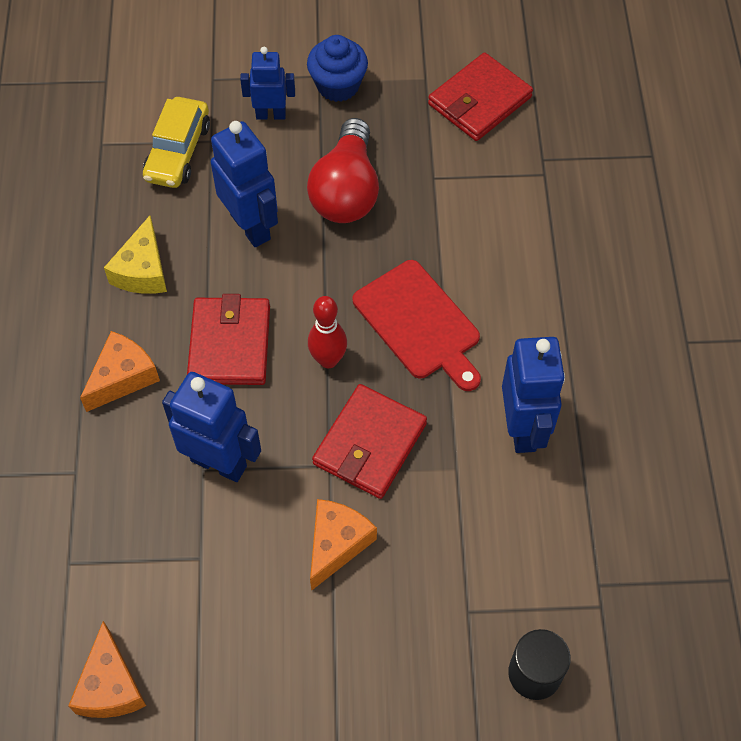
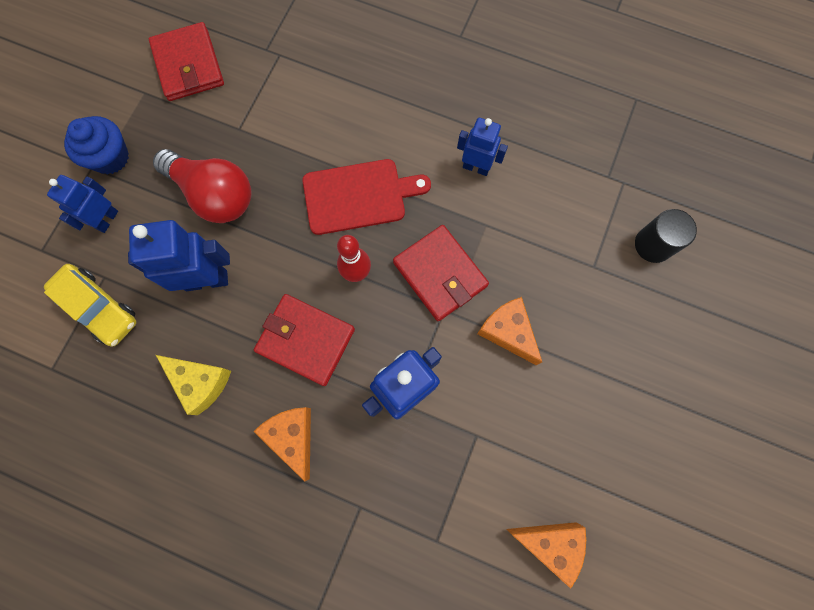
camera: 65 degrees left, 15 degrees up
blue robot [502,337,565,453] -> blue robot [457,118,508,176], size x0.63

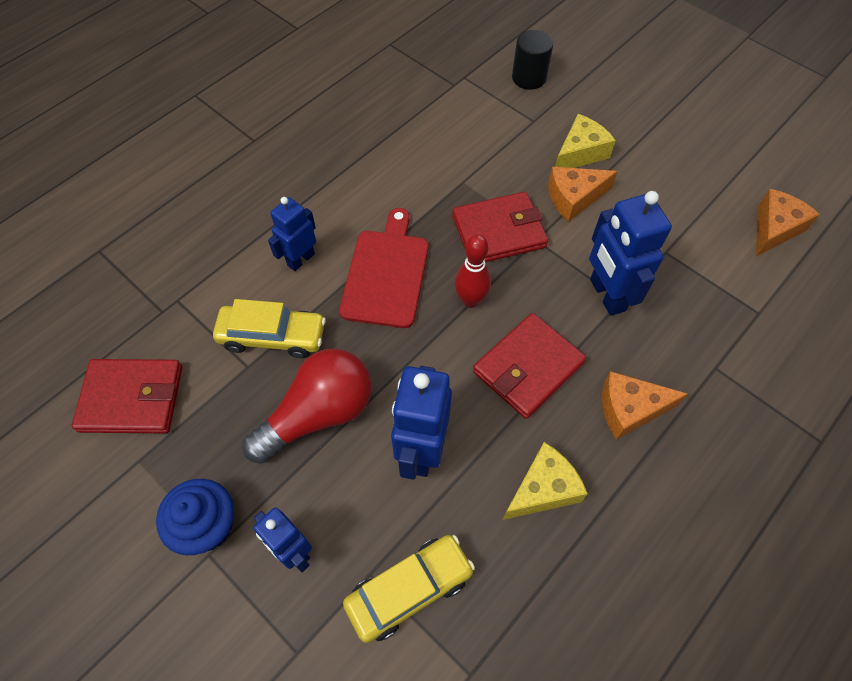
camera: 70 degrees left, 15 degrees down
blue robot [457,118,508,176] -> blue robot moved to [268,197,316,271]
none -> yellow car [213,299,326,358]
none -> yellow cheese [555,114,616,168]

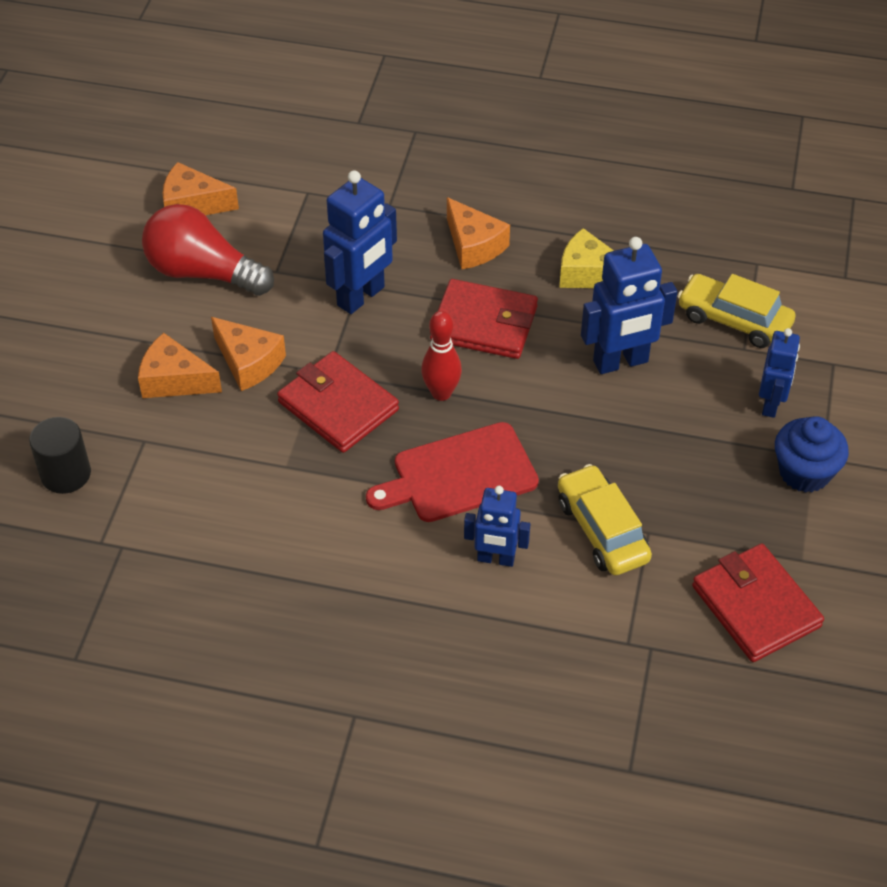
camera: 120 degrees left, 10 degrees down
red light bulb [242,349,371,464] -> red light bulb moved to [142,204,274,296]
yellow cheese [555,114,616,168] -> orange cheese [138,333,222,398]

